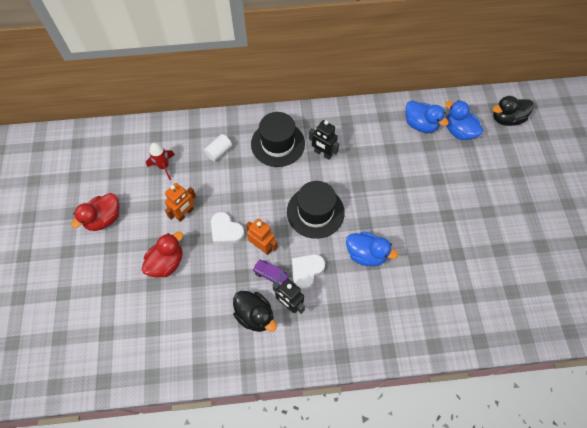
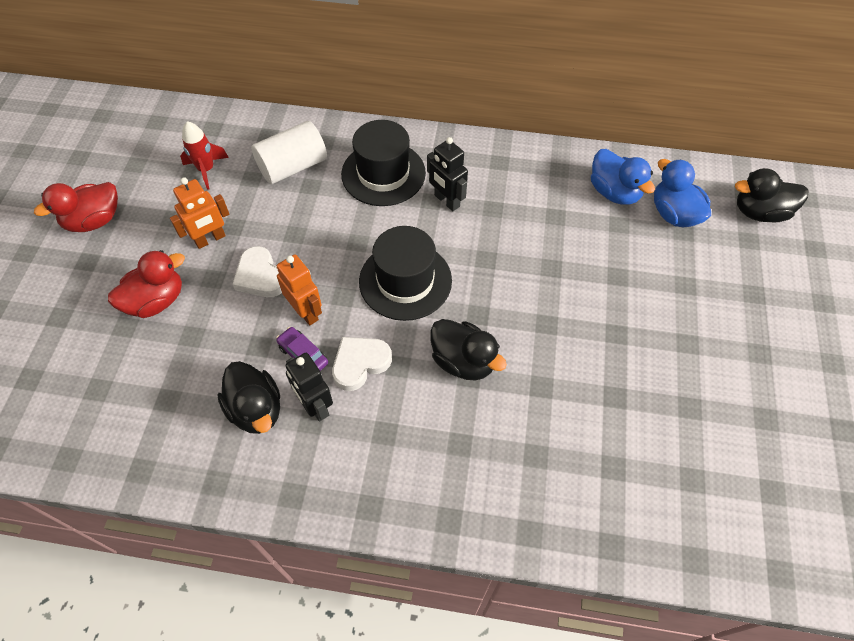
camera: 15 degrees right, 5 degrees down
white cylinder [204,134,232,161] -> white cylinder [252,121,327,184], size x1.67
blue duck [346,232,398,266] -> black duck [431,319,507,380]

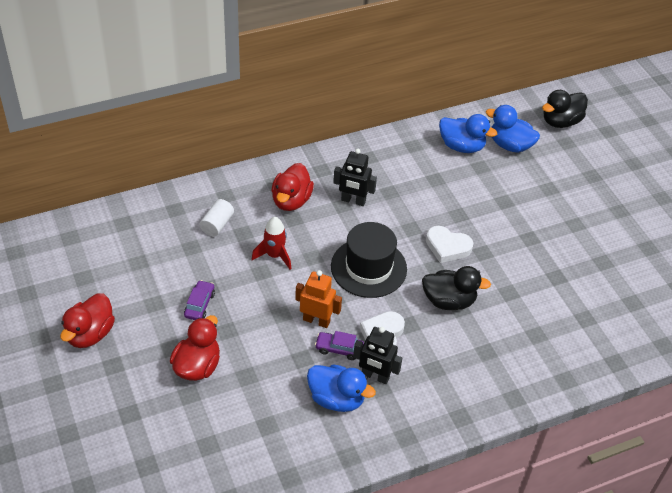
camera: 35 degrees left, 10 degrees down
orange robot [170,177,229,249] -> purple car [184,280,215,320]
red rocket [180,121,229,190] -> red rocket moved to [252,217,291,269]
black duck [217,361,280,434] -> blue duck [307,365,376,412]
white heart [233,246,282,297] -> white heart moved to [426,226,473,263]
white cylinder [252,121,327,184] -> white cylinder [200,199,234,236], size x0.60
black hat [341,120,426,206] -> red duck [271,163,314,211]

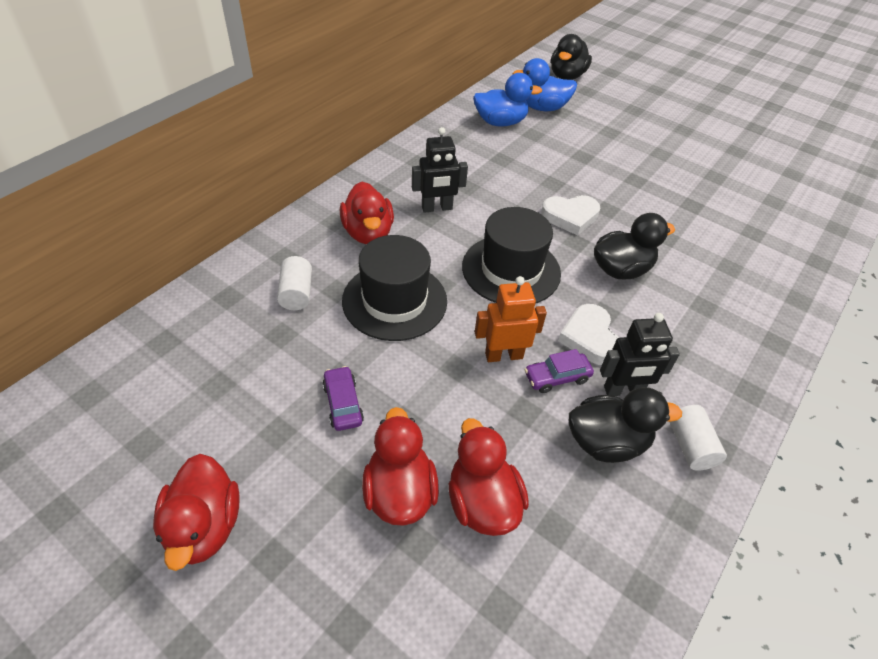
camera: 30 degrees left, 0 degrees up
red rocket [252,217,291,269] -> black hat [342,235,447,341]
blue duck [307,365,376,412] -> black duck [569,387,682,463]
none -> red duck [449,418,529,536]
none -> white cylinder [670,405,727,471]

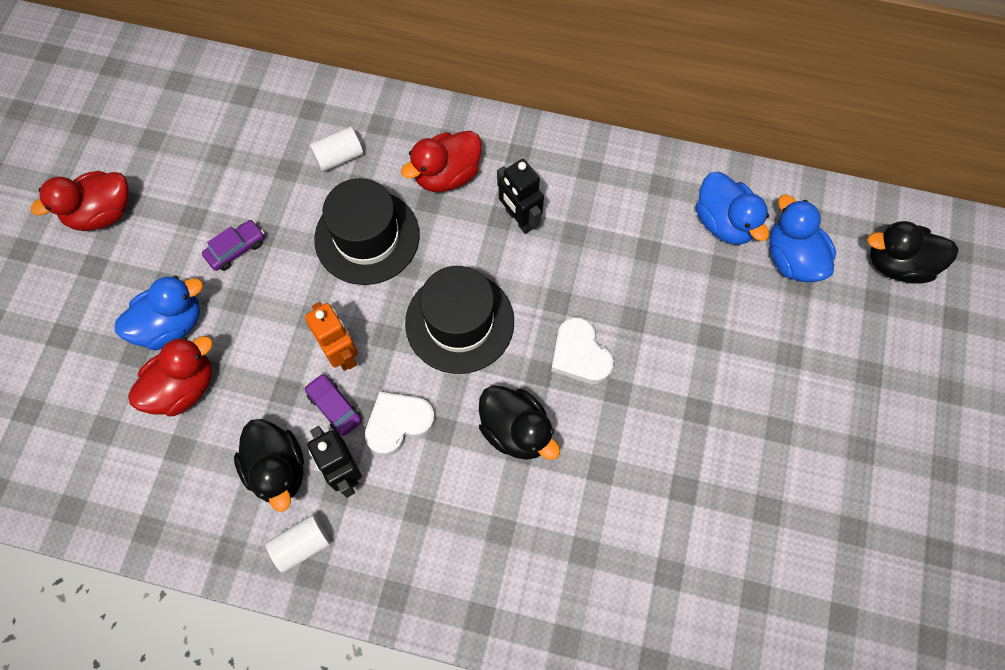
camera: 70 degrees right, 20 degrees up
red duck [362,407,439,526] -> blue duck [115,276,203,350]

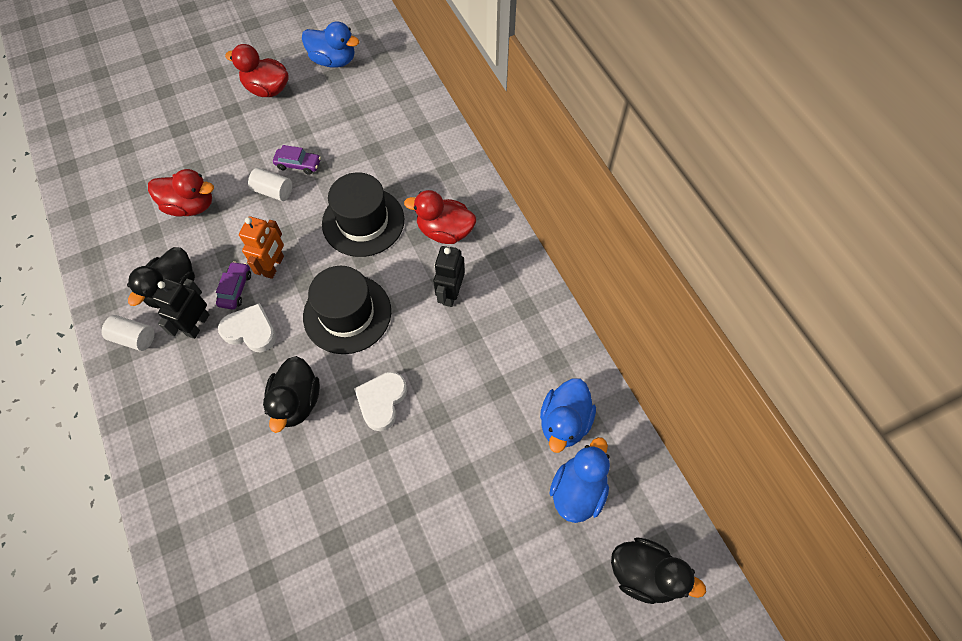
camera: 50 degrees right, 5 degrees down
blue duck [115,276,203,350] -> blue duck moved to [302,21,359,68]
white cylinder [310,127,363,172] -> white cylinder moved to [248,168,292,201]
black duck [867,221,958,283] -> black duck turned 150 degrees clockwise [611,537,706,604]

